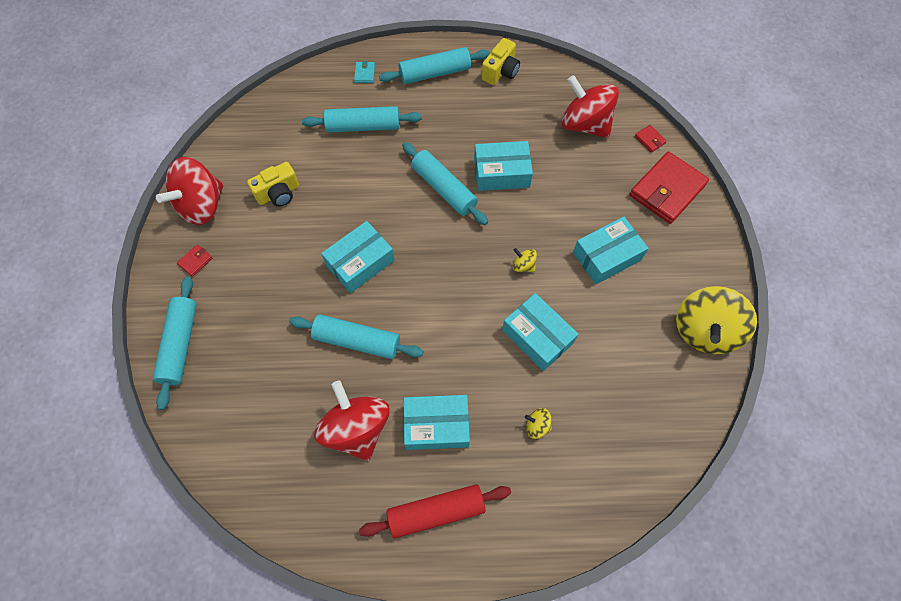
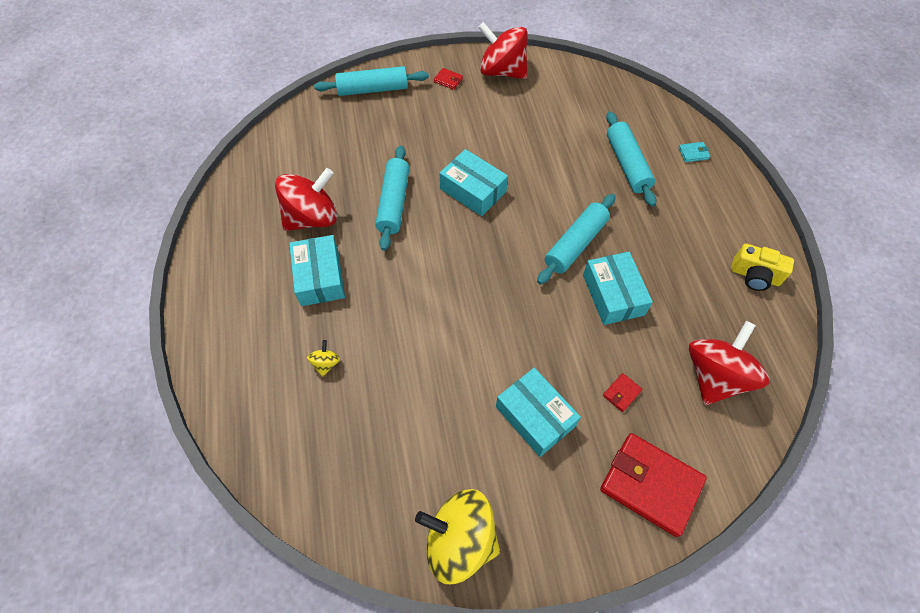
camera: 80 degrees right, 5 degrees down
yellow camera [247,162,299,207] -> none
red rolling pin [359,484,511,538] -> none
turquoise rolling pin [379,47,490,84] -> none
turquoise box [502,293,578,371] -> none
yellow spinning top [513,248,537,272] -> none
red wallet [635,125,667,153] -> red wallet moved to [603,373,643,412]

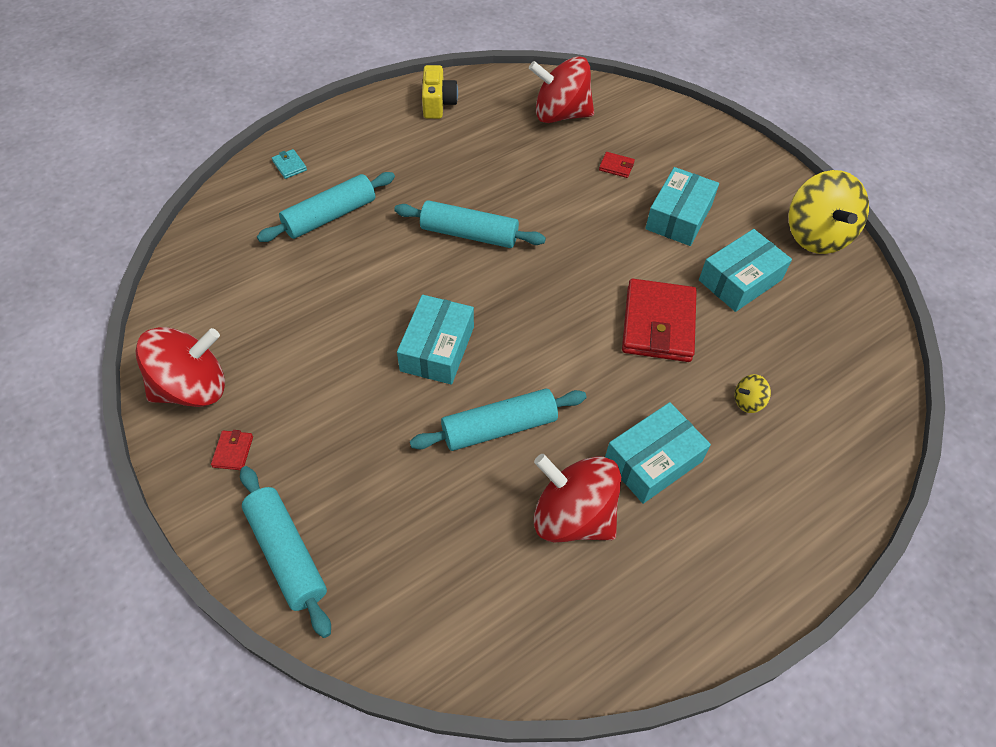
camera: 115 degrees left, 5 degrees down
red spinning top [478,22,528,79] -> red spinning top turned 120 degrees counterclockwise [135,327,225,407]
turquoise box [583,252,653,325] -> turquoise box moved to [699,229,792,312]
red wallet [600,433,707,537] -> red wallet moved to [622,279,697,362]

